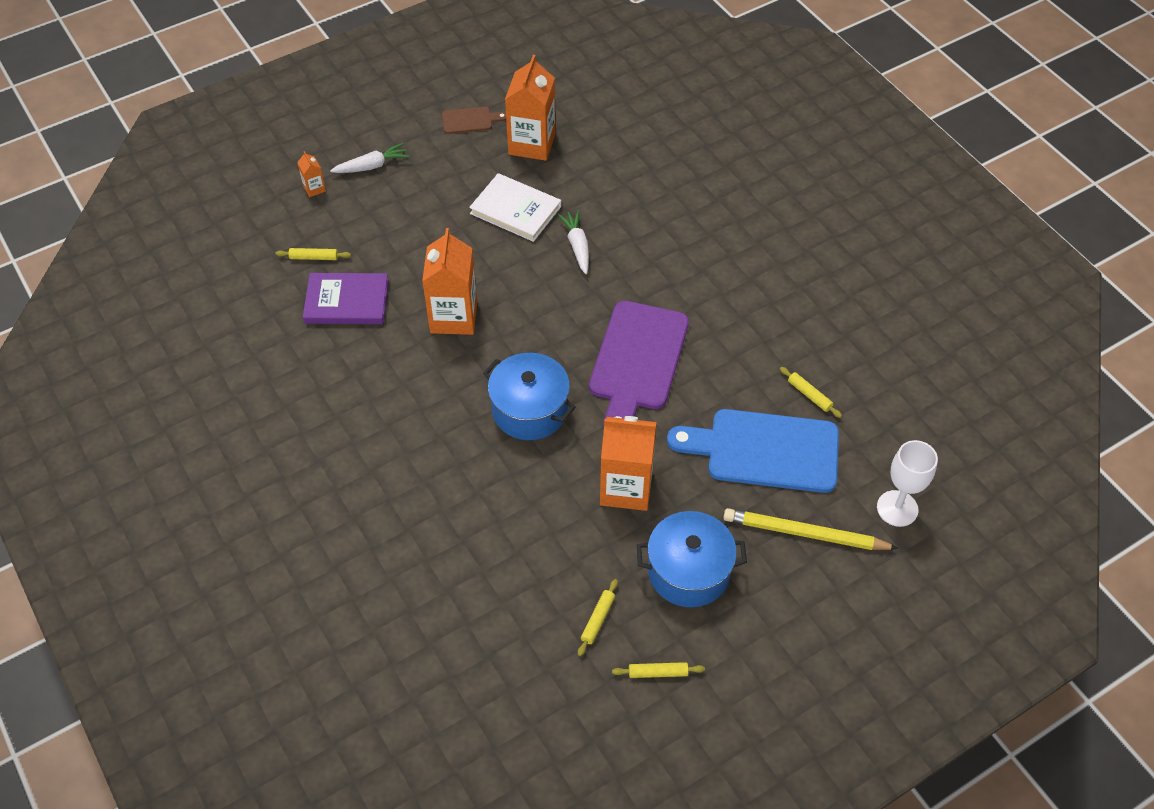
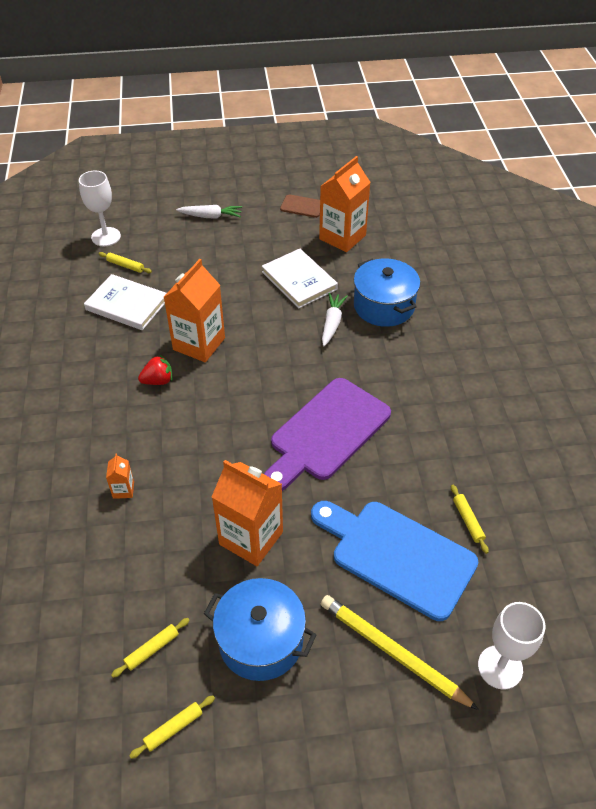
camera: 25 degrees right, 5 degrees down
orange carton [297,151,326,197] -> orange carton moved to [106,454,134,499]
purple book [303,273,389,324] -> white book [84,274,167,330]
blue pot [483,353,576,440] -> blue pot moved to [354,258,420,327]
yellow rolling pin [612,662,705,678] -> yellow rolling pin turned 60 degrees counterclockwise [129,696,215,759]
none -> white goblet [79,171,121,246]
none -> red strawberry [138,354,173,385]

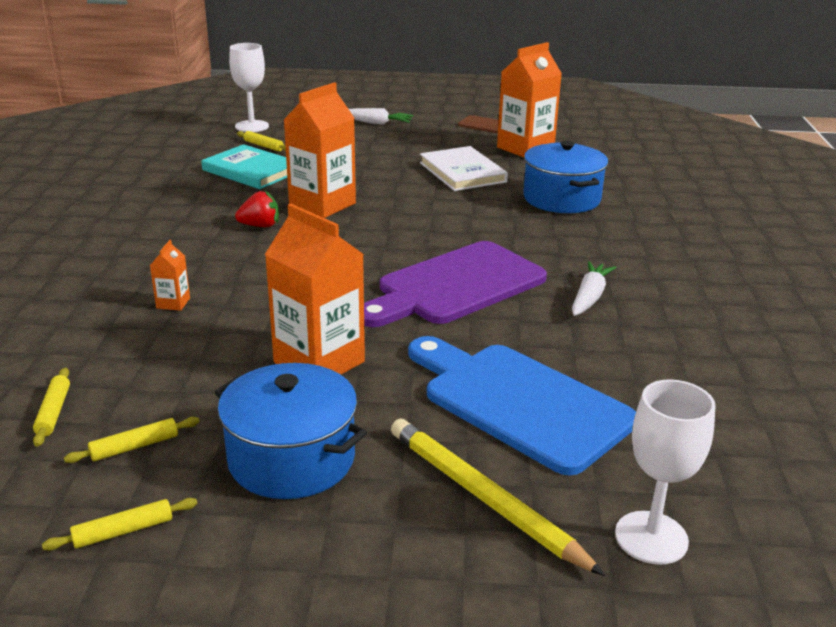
camera: 10 degrees right, 20 degrees down
white book [84,274,167,330] -> turquoise book [201,144,287,189]
white carrot [322,293,348,346] -> white carrot moved to [572,261,617,316]
yellow rolling pin [451,485,489,554] -> yellow rolling pin moved to [33,368,70,447]

